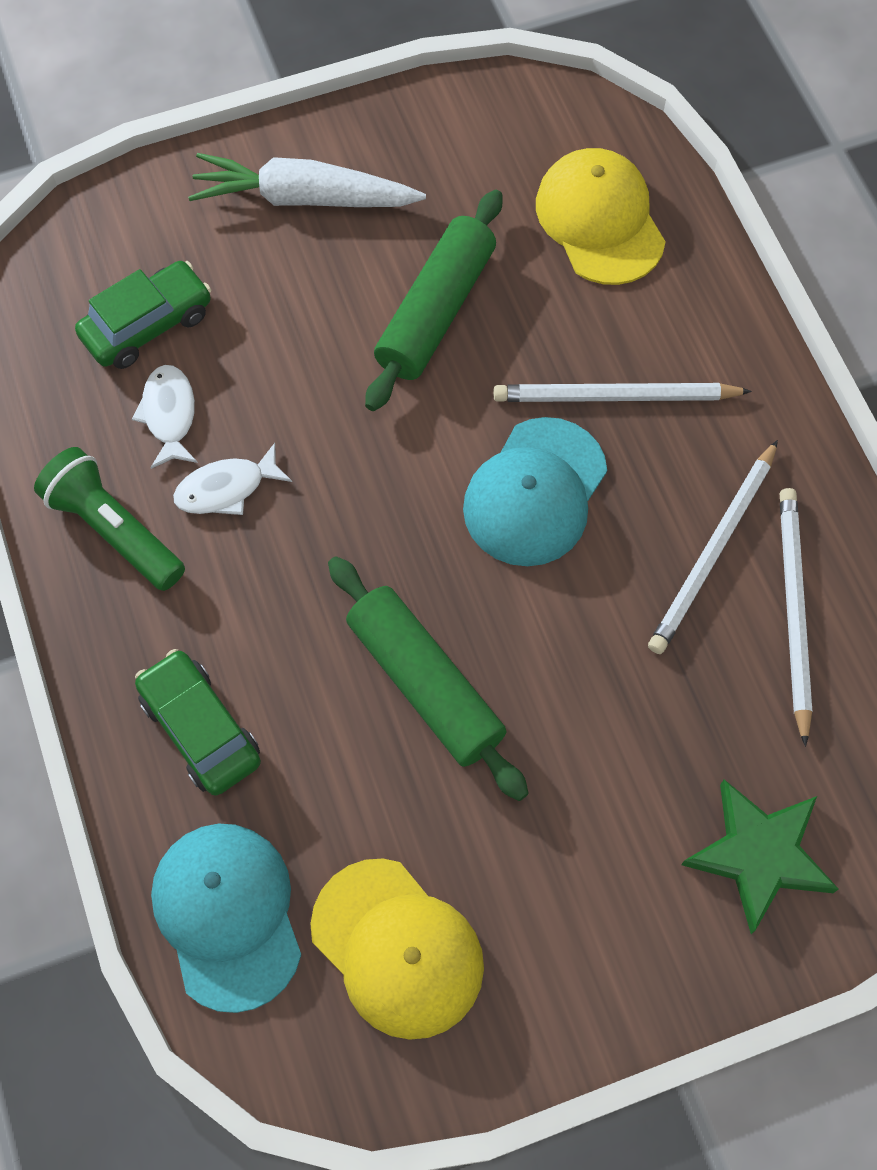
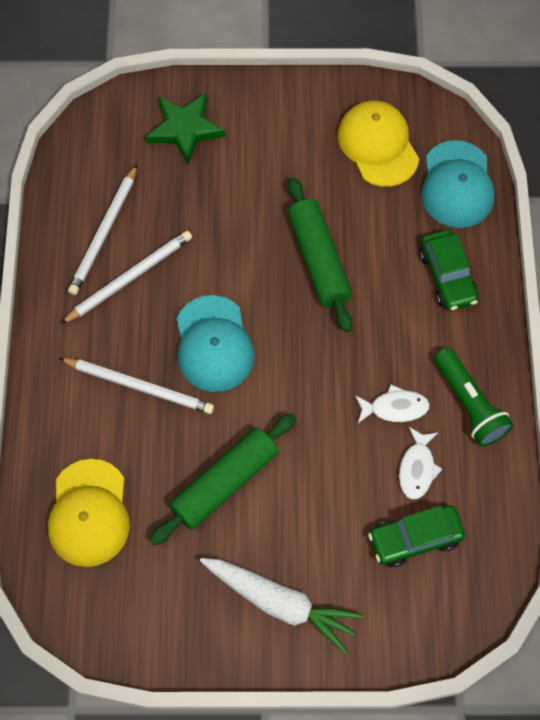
camera: 160 degrees left, 0 degrees up
turquoise cap [463,417,607,566] -> turquoise cap turned 120 degrees clockwise [177,295,255,392]

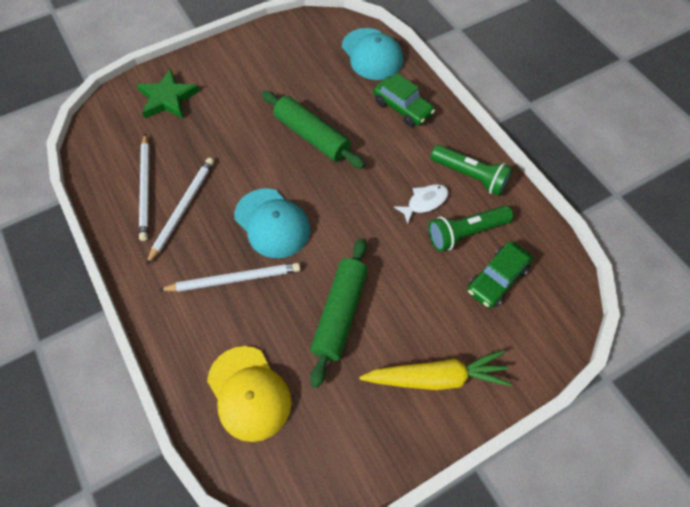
camera: 30 degrees left, 5 degrees down
white carrot [200,558,363,654] -> yellow carrot [359,350,512,390]
yellow cap [338,101,419,187] -> none
white fish [399,427,442,500] -> green flashlight [428,205,513,252]

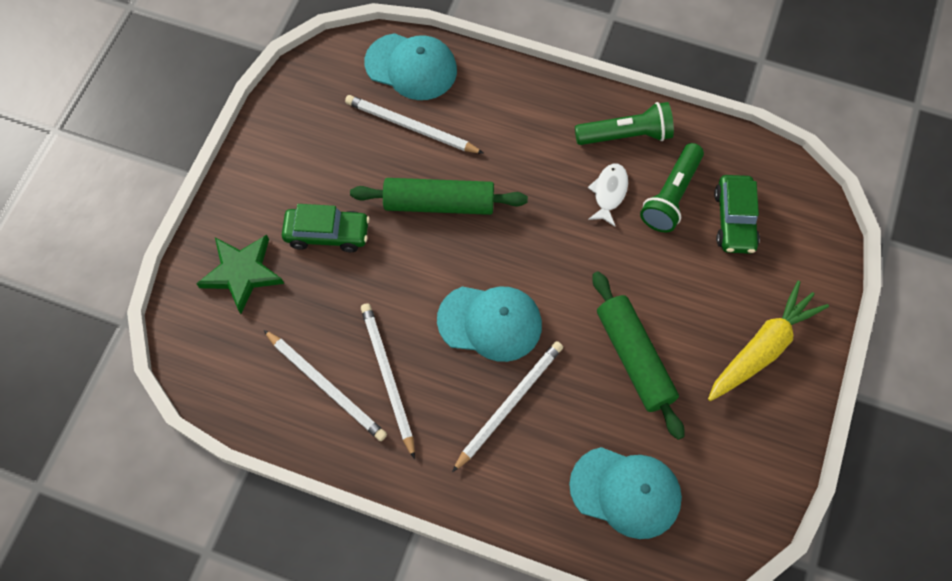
camera: 40 degrees left, 5 degrees up
yellow cap [207,346,292,442] -> turquoise cap [569,447,682,539]
green car [373,73,435,127] -> green car moved to [282,204,370,252]
none -> white pencil [345,95,484,154]

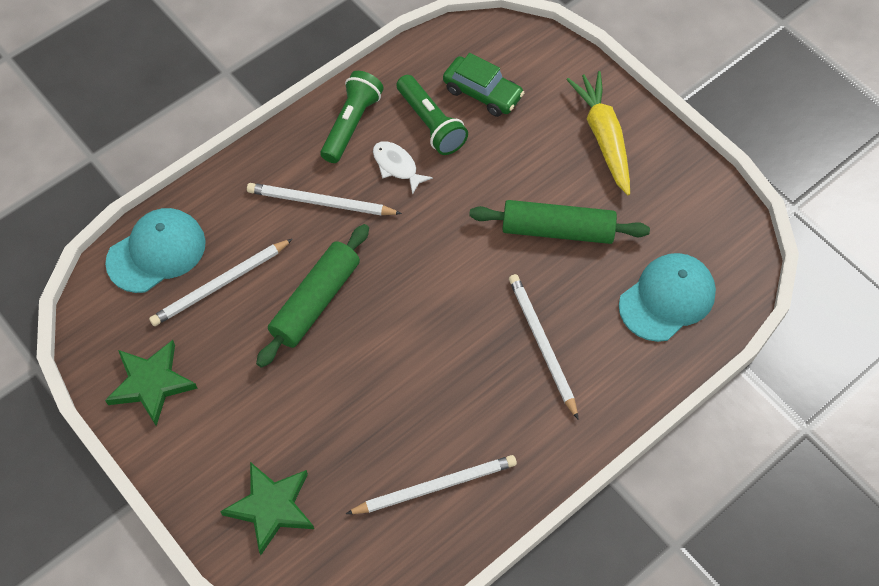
camera: 60 degrees left, 5 degrees down
green car [282,204,370,252] -> none
white pencil [361,303,415,459] -> white pencil moved to [247,183,402,215]
turquoise cap [437,286,542,362] -> none
none -> green star [105,340,198,426]

